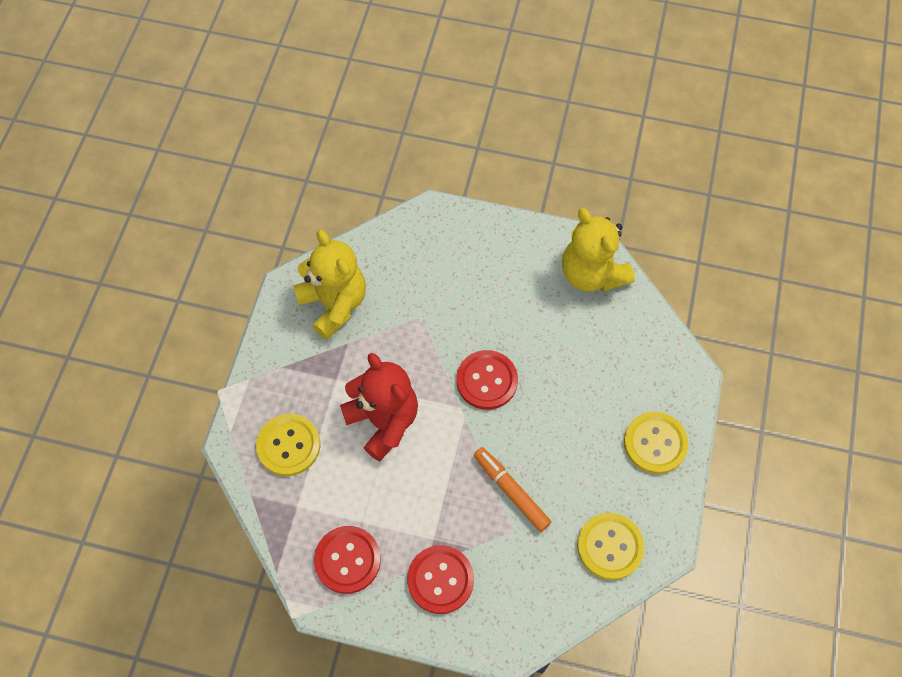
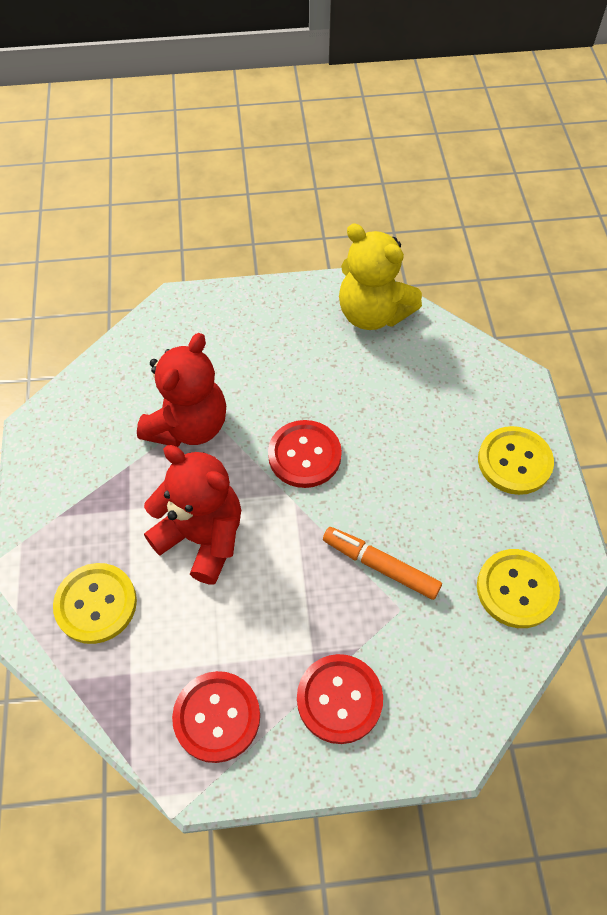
camera: 20 degrees left, 5 degrees down
yellow teddy bear [293,230,366,340] -> none
none -> red teddy bear [137,333,226,447]

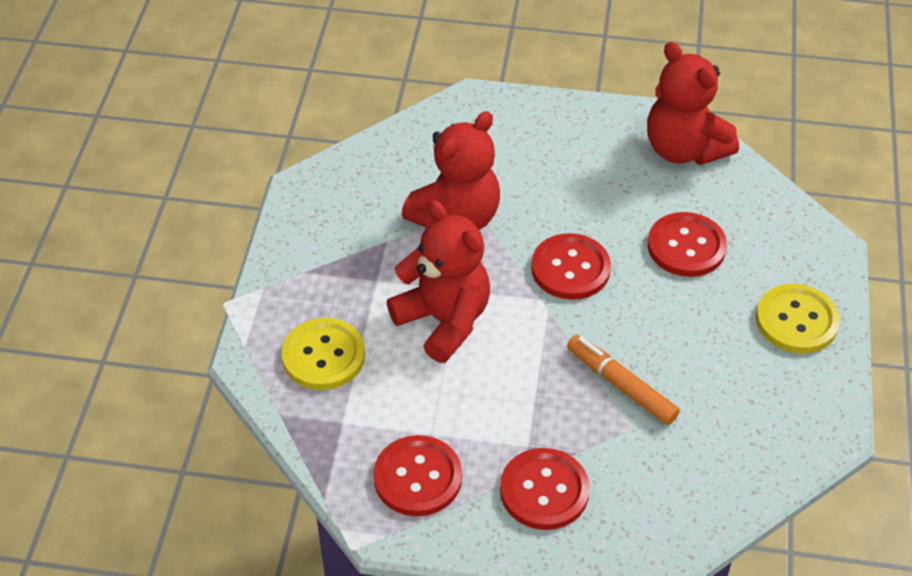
camera: 15 degrees right, 10 degrees down
yellow teddy bear [339,224,422,330] -> red teddy bear [647,42,739,165]
yellow button [477,549,560,628] -> none
none -> red button [648,212,727,277]

